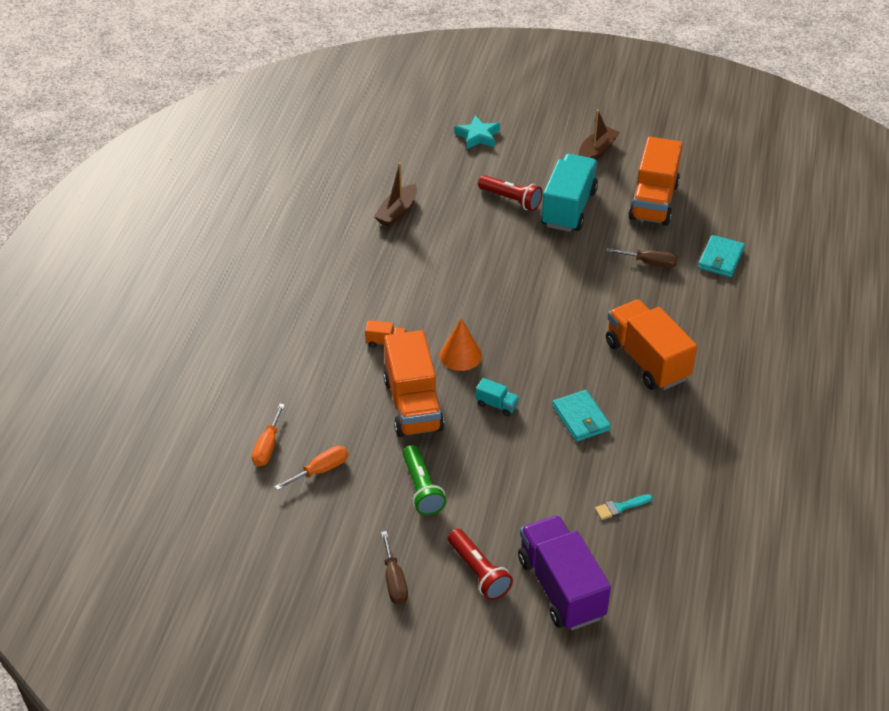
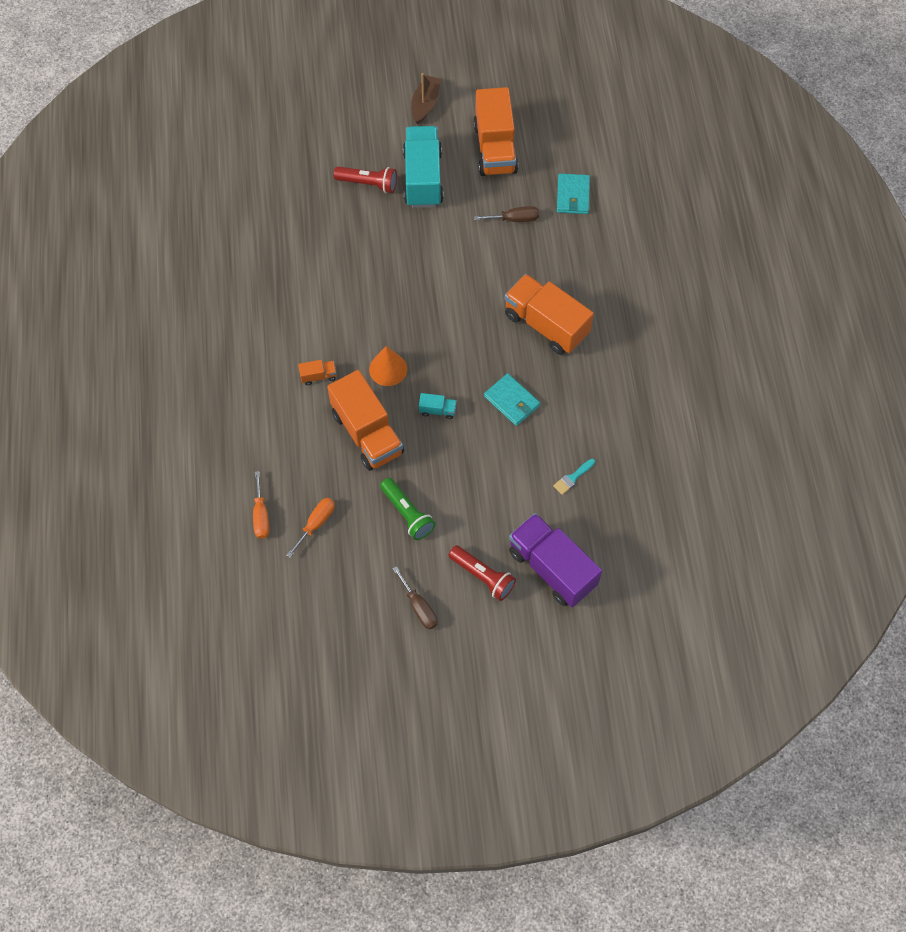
camera: 20 degrees left, 20 degrees up
brown boat [374,163,417,227] -> none
turquoise star [454,115,500,149] -> none

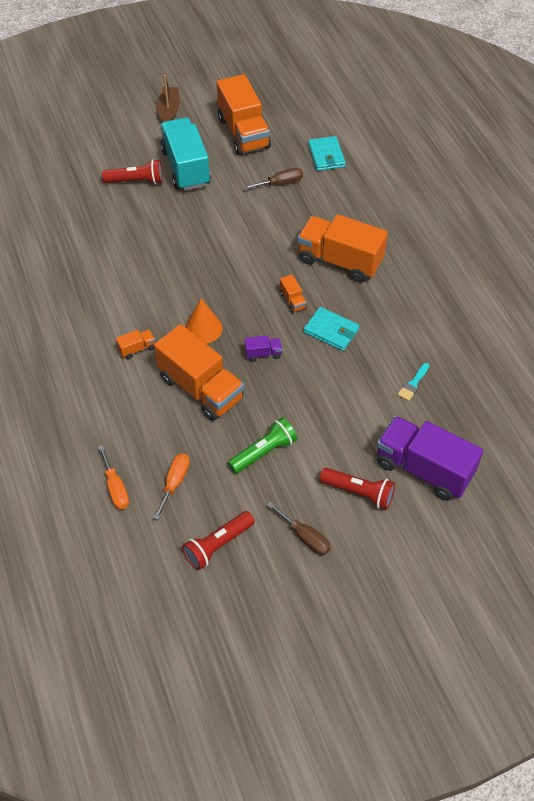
camera: 15 degrees left, 10 degrees down
green flashlight [380,478,436,540] -> green flashlight turned 75 degrees counterclockwise [228,417,297,474]
turquoise truck [419,393,457,419] -> purple truck [244,335,282,362]
none -> red flashlight [182,511,255,570]
none -> orange truck [280,274,307,313]

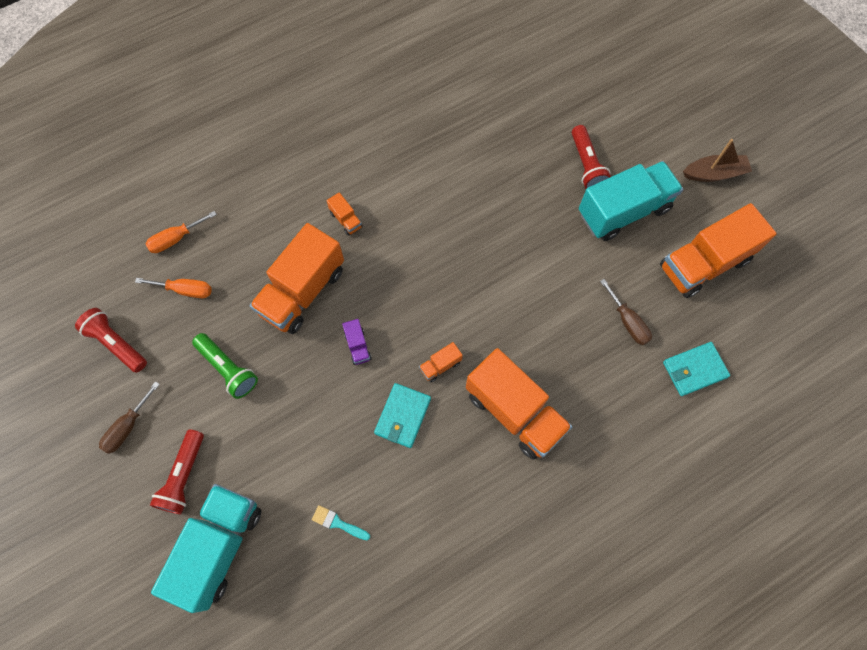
camera: 80 degrees right, 15 degrees up
orange cone [185,299,223,343] -> none
orange truck [297,214,388,283] -> orange truck turned 120 degrees clockwise [466,348,572,459]
purple truck [377,416,483,501] -> turquoise truck [151,484,261,613]

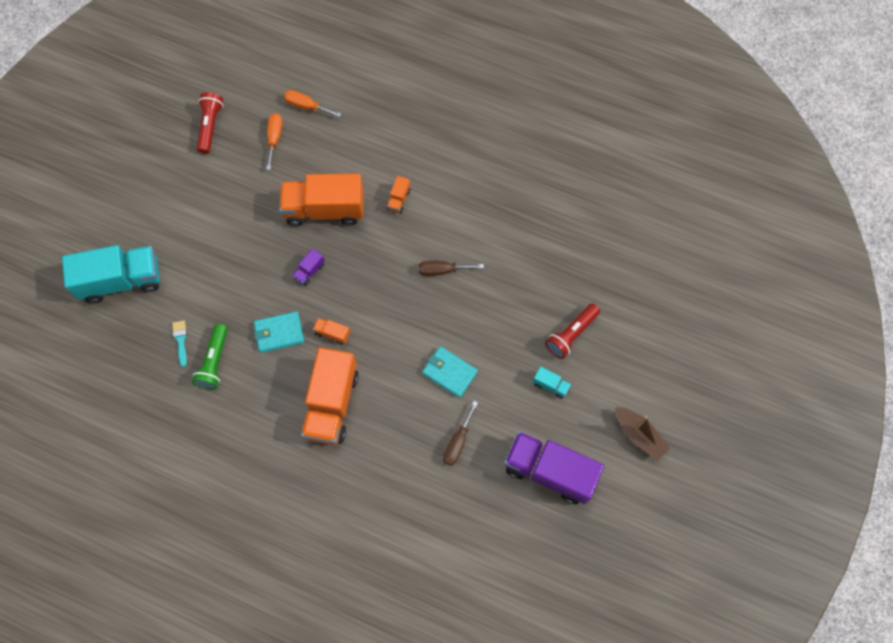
camera: 55 degrees right, 0 degrees up
brown screwdriver [99,381,160,454] -> brown screwdriver moved to [419,261,484,276]
orange screwdriver [135,278,212,298] -> orange screwdriver turned 150 degrees counterclockwise [266,113,282,170]
red flashlight [150,429,204,515] -> none
green flashlight [192,333,258,399] -> green flashlight moved to [192,324,228,390]
turquoise truck [579,161,683,241] -> turquoise truck [533,366,571,399], size x0.41
orange truck [660,203,776,298] -> purple truck [504,431,604,504]
turquoise wallet [663,342,730,396] -> turquoise wallet moved to [422,346,478,398]

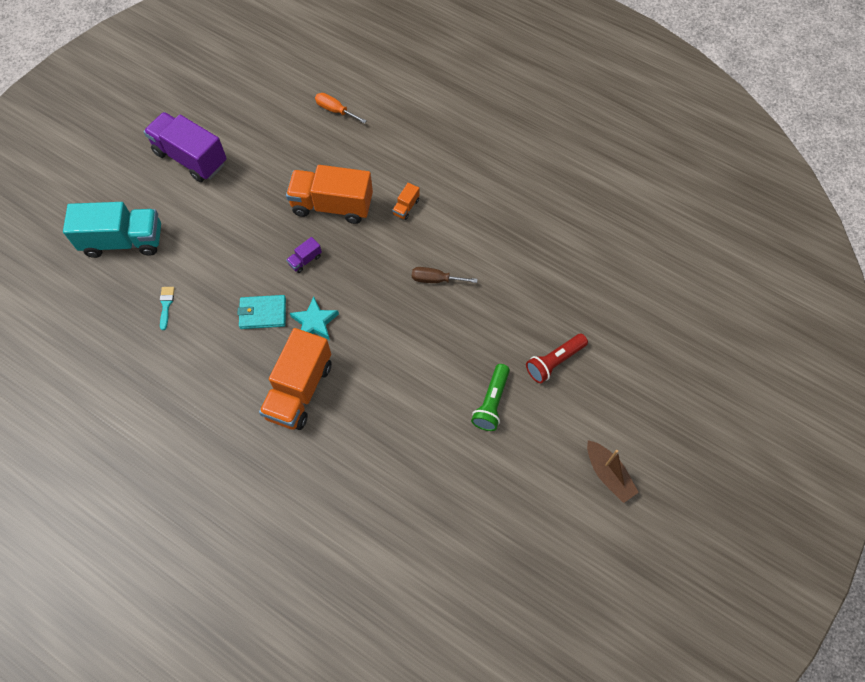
camera: 10 degrees right, 5 degrees down
green flashlight [192,324,228,390] -> green flashlight moved to [471,364,510,431]
red flashlight [197,92,223,154] -> none
orange screwdriver [266,113,282,170] -> none
orange truck [312,318,350,345] -> turquoise star [290,297,339,340]
turquoise wallet [422,346,478,398] -> none
brown screwdriver [443,401,478,466] -> none
purple truck [504,431,604,504] -> purple truck moved to [143,112,227,182]
turquoise truck [533,366,571,399] -> none

